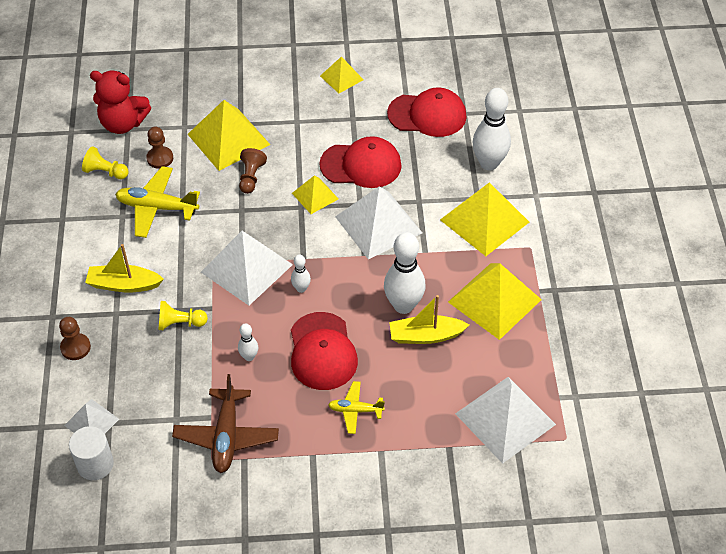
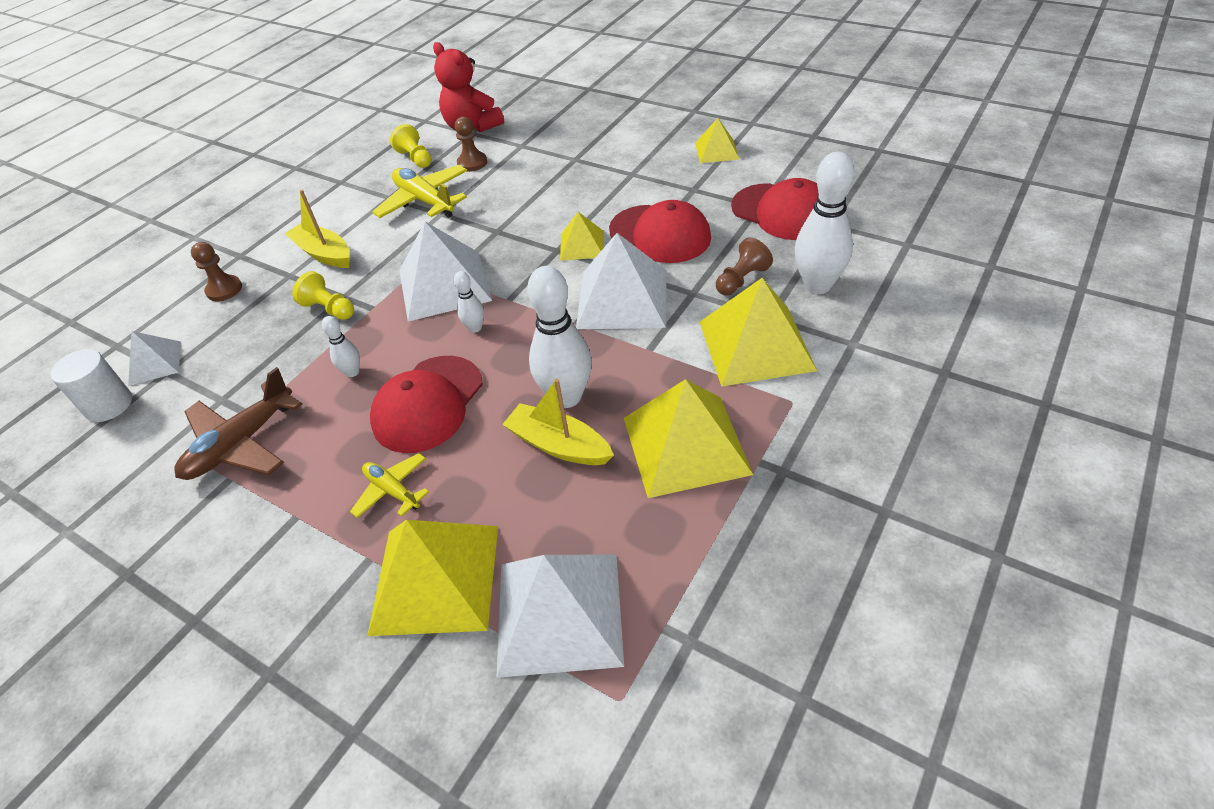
camera: 40 degrees right, 5 degrees down
yellow pyramid [188,100,270,171] -> yellow pyramid moved to [367,520,498,636]
brown pawn [239,148,267,194] -> brown pawn moved to [716,238,773,296]

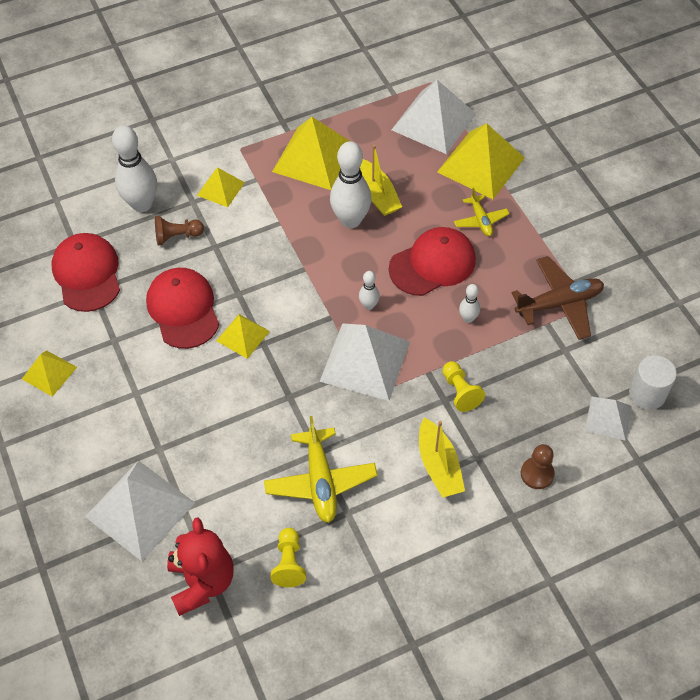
camera: 150 degrees left, 10 degrees up
brown pawn [455,117,487,172] -> none
white pyramid [576,233,666,329] -> white pyramid moved to [85,460,195,561]
yellow pyramid [700,278,817,387] -> yellow pyramid [197,167,245,207], size x0.54

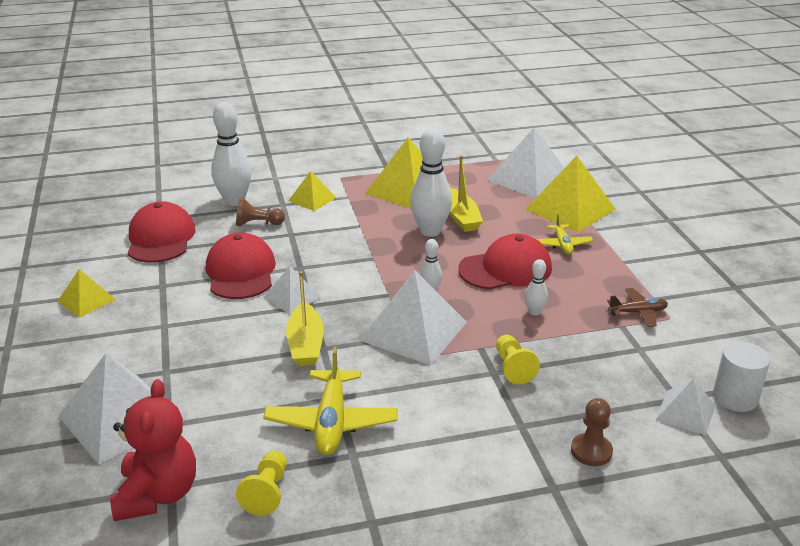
camera: 10 degrees right, 25 degrees down
yellow pyramid [216,314,270,359] -> white pyramid [264,266,321,314]
yellow boat [419,418,465,498] -> yellow boat moved to [286,271,324,366]
brown plane [511,256,604,340] -> brown plane [607,288,668,327], size x0.58

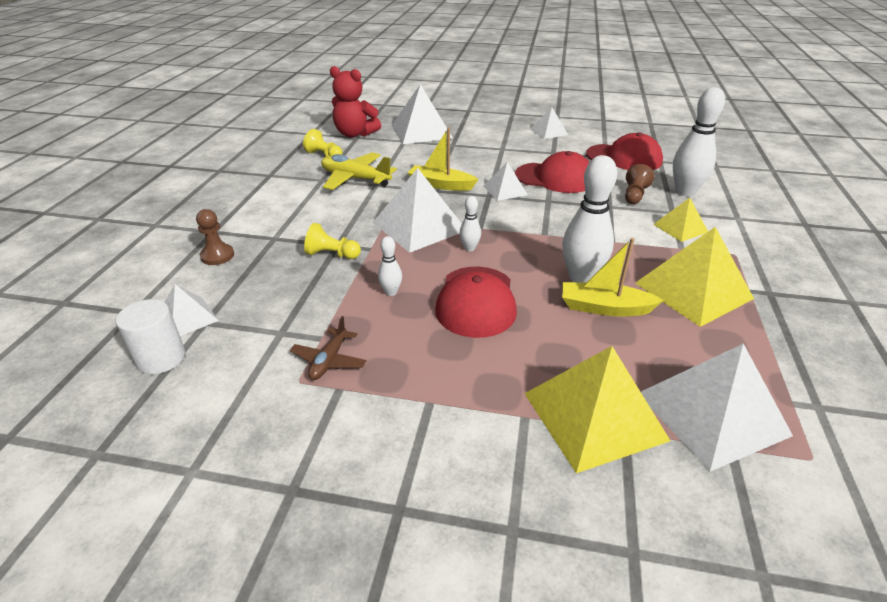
camera: 115 degrees right, 5 degrees up
yellow pyramid [57,269,116,318] -> white pyramid [530,107,568,139]
yellow plane [537,214,593,254] -> none

